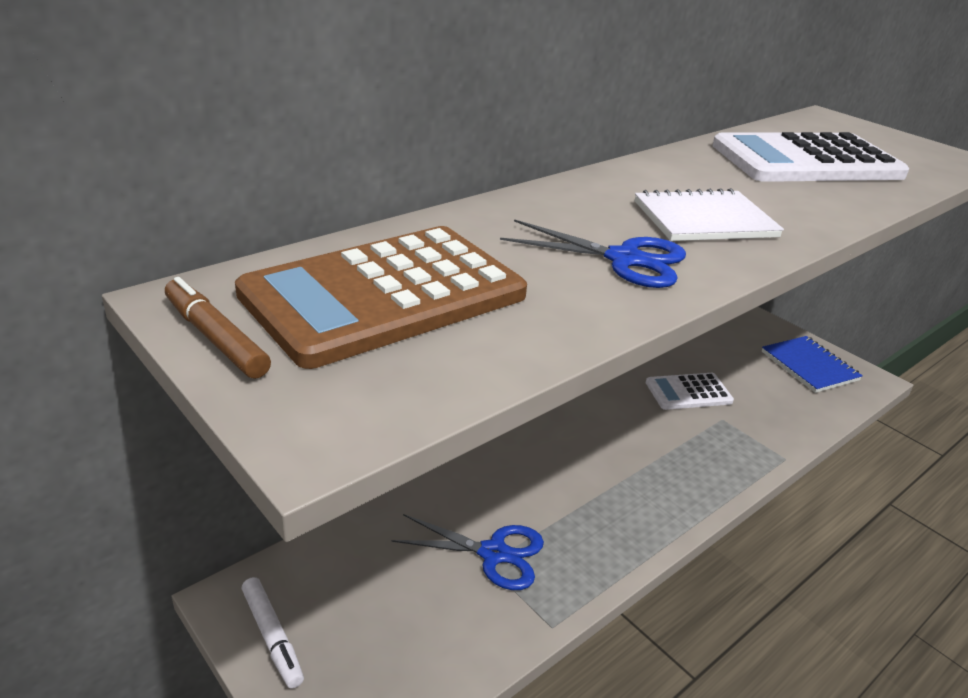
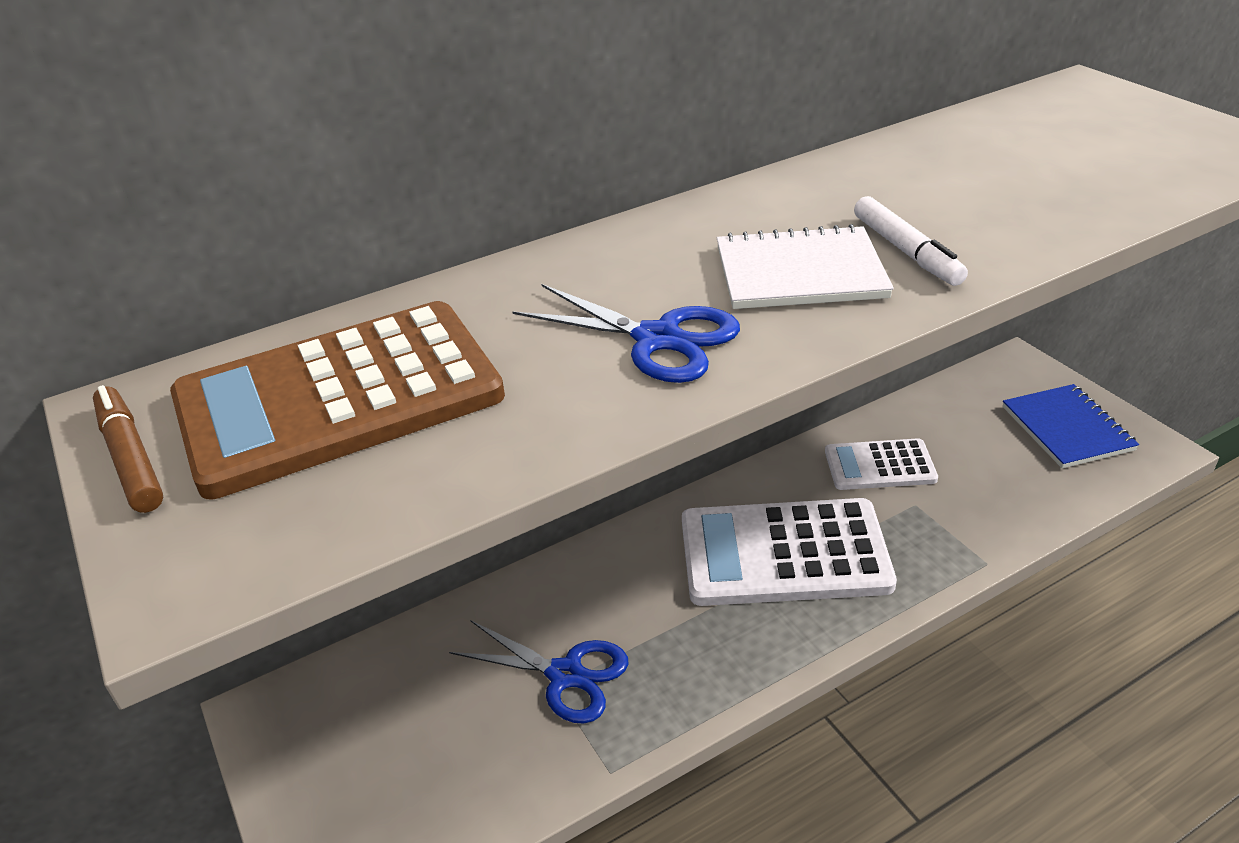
camera: 15 degrees right, 5 degrees up
white marker [242,577,304,688] -> white marker moved to [854,196,968,286]
white calculator [712,132,909,182] -> white calculator moved to [682,498,897,606]

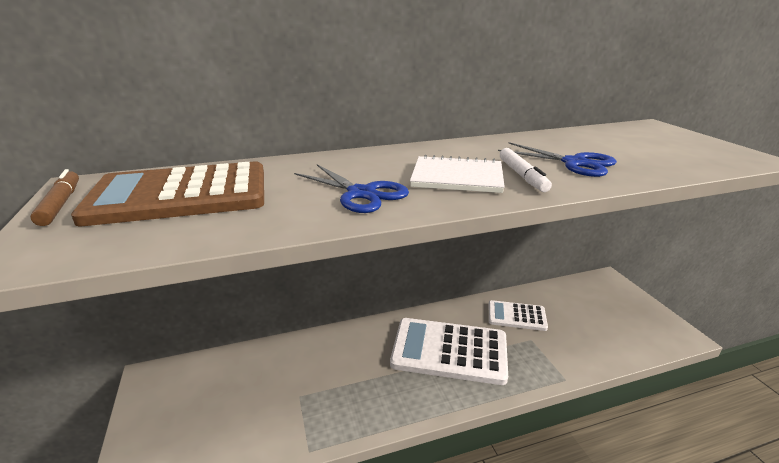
camera: 10 degrees right, 10 degrees down
blue scissors [449,620,629,724] -> blue scissors moved to [498,142,617,177]
blue notebook [1003,384,1139,468] -> none

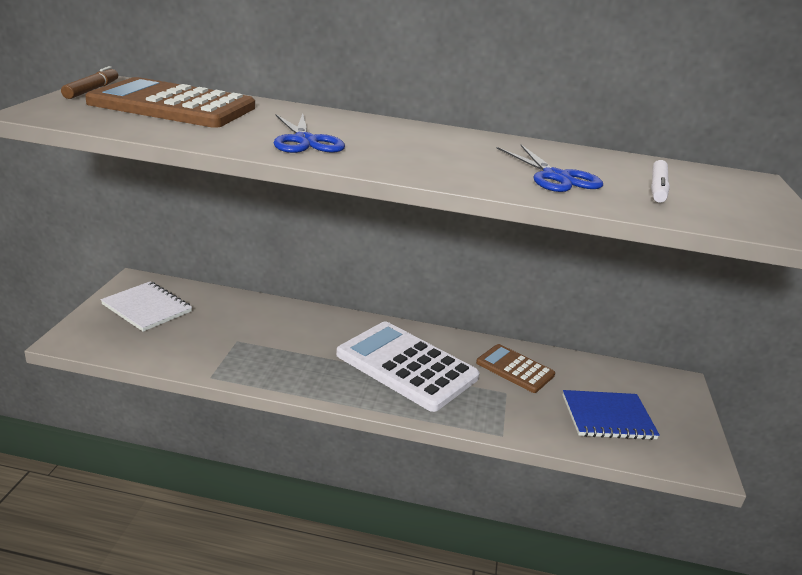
camera: 25 degrees right, 0 degrees up
white notebook [410,155,505,193] -> white notebook moved to [101,281,192,332]
white calculator [489,300,548,331] -> brown calculator [476,344,555,393]
white marker [500,148,552,192] -> white marker moved to [651,160,670,203]
none -> blue notebook [563,390,660,440]

